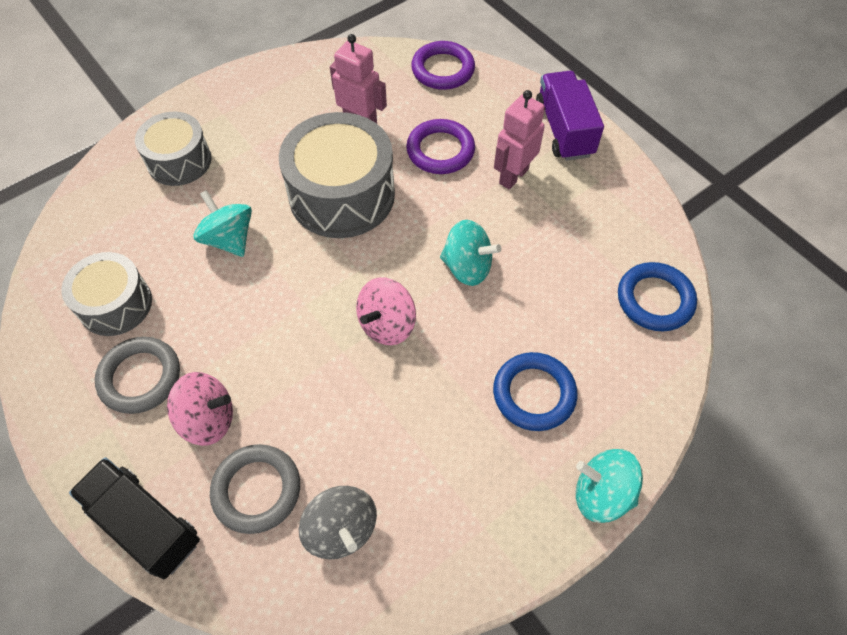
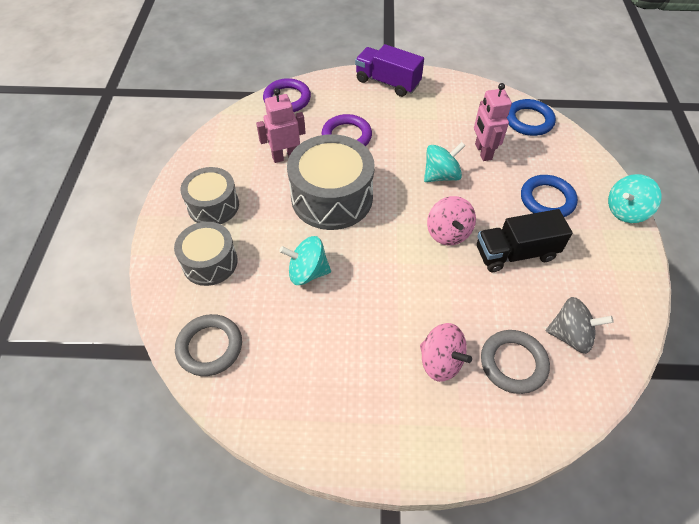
camera: 50 degrees left, 5 degrees down
grey drum [61,252,152,336] -> grey drum moved to [181,167,239,224]
black truck [69,457,200,579] -> black truck moved to [477,209,573,272]
grey ring [95,337,180,414] -> grey ring moved to [175,314,242,376]
pink spinning top [167,372,233,446] -> pink spinning top turned 90 degrees clockwise [420,323,472,382]
pink robot [494,90,545,189] -> pink robot moved to [474,83,512,161]

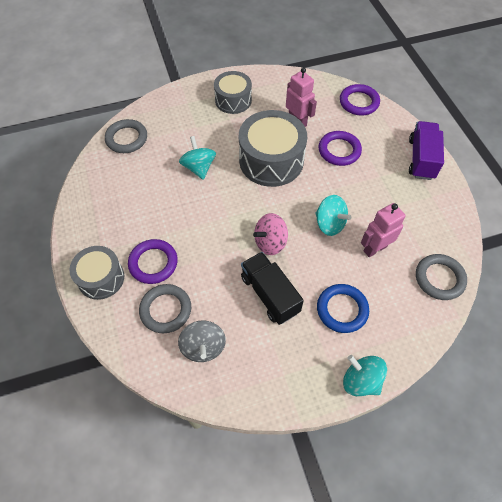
camera: 70 degrees right, 5 degrees up
grey drum [174,222,238,286] -> grey drum moved to [70,246,124,300]
pink spinning top [420,323,472,382] -> purple ring [128,239,178,284]
blue ring [507,99,556,136] -> grey ring [416,254,467,300]

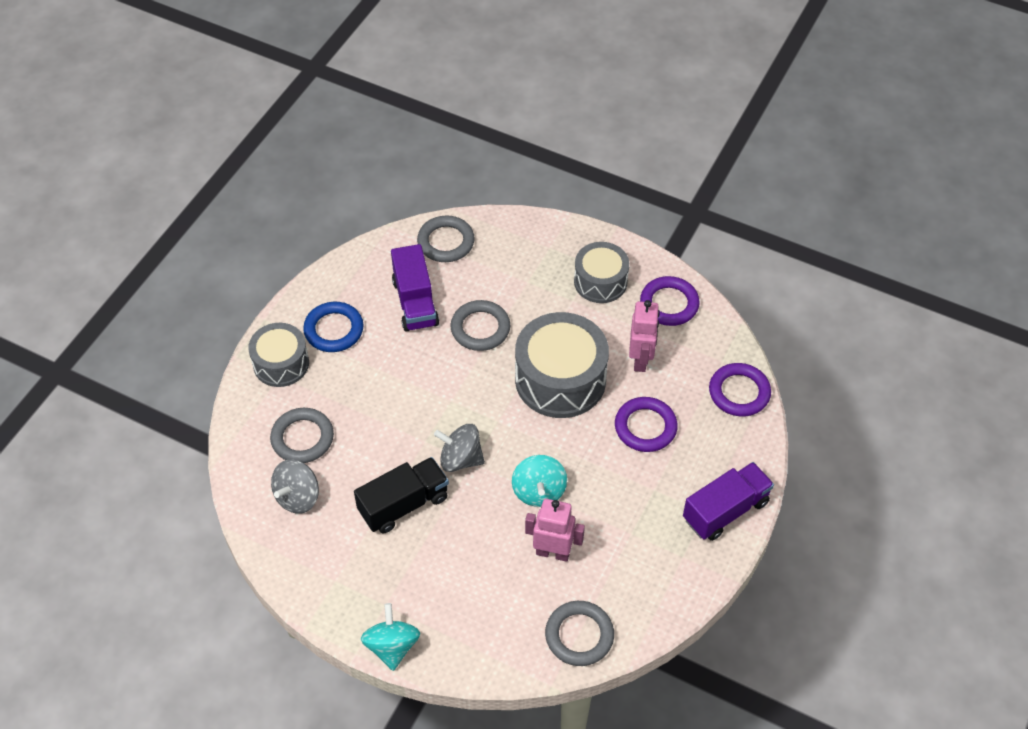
camera: 45 degrees right, 5 degrees down
purple ring [128,239,178,284] -> purple ring moved to [640,276,700,326]
turquoise spinning top [179,136,216,180] -> grey ring [450,300,510,351]
black truck [241,252,304,325] -> black truck turned 45 degrees clockwise [354,457,449,534]
pink spinning top [253,213,288,255] -> grey spinning top [434,424,485,472]
blue ring [317,284,369,333] -> blue ring moved to [303,302,364,352]
none -> purple truck [391,244,439,332]

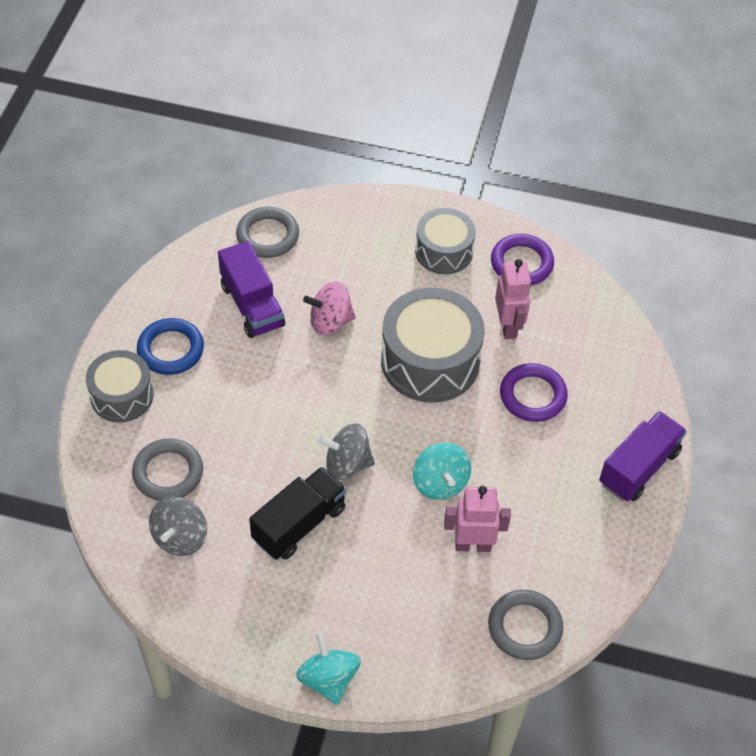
camera: 15 degrees left, 0 degrees up
grey ring [450,300,510,351] -> pink spinning top [303,281,356,335]
purple ring [709,363,771,416] -> none

